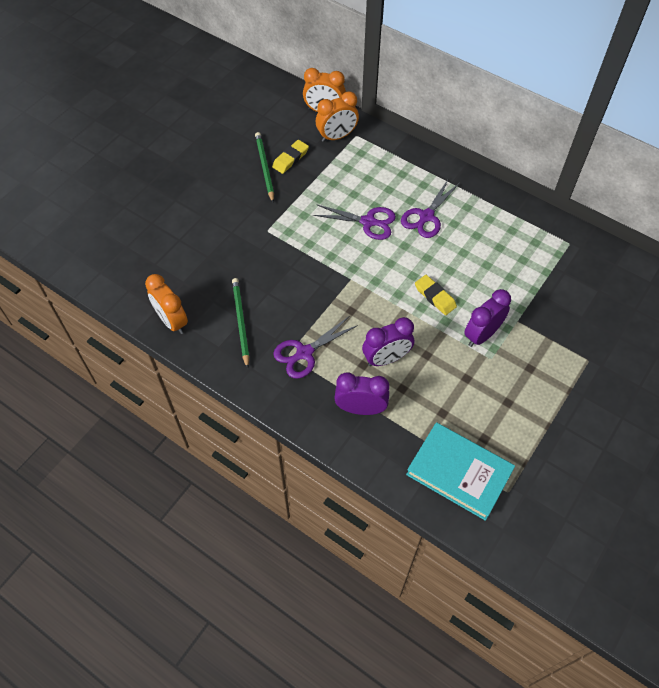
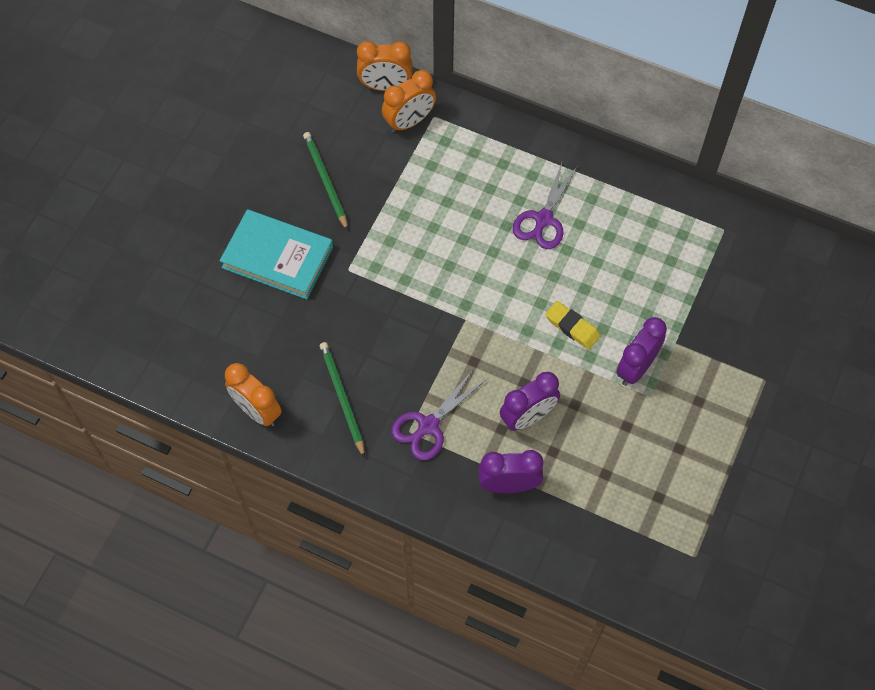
camera: 10 degrees left, 5 degrees up
yellow eraser [272,140,309,174] -> none
purple scissors [313,204,396,240] -> none
turquoise book [406,422,515,521] -> turquoise book moved to [220,209,333,299]

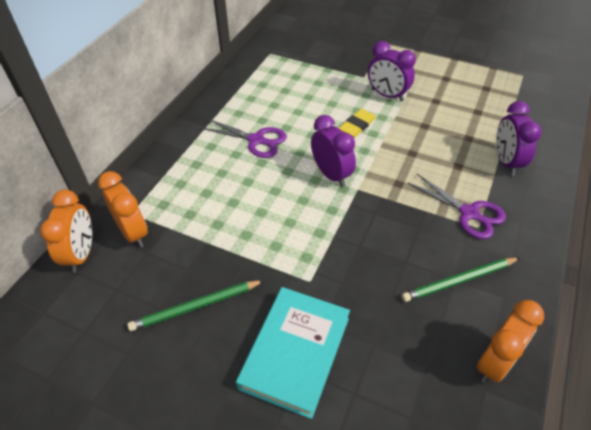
camera: 90 degrees left, 15 degrees down
purple clock [500,372,560,431] -> purple clock moved to [311,115,356,187]

